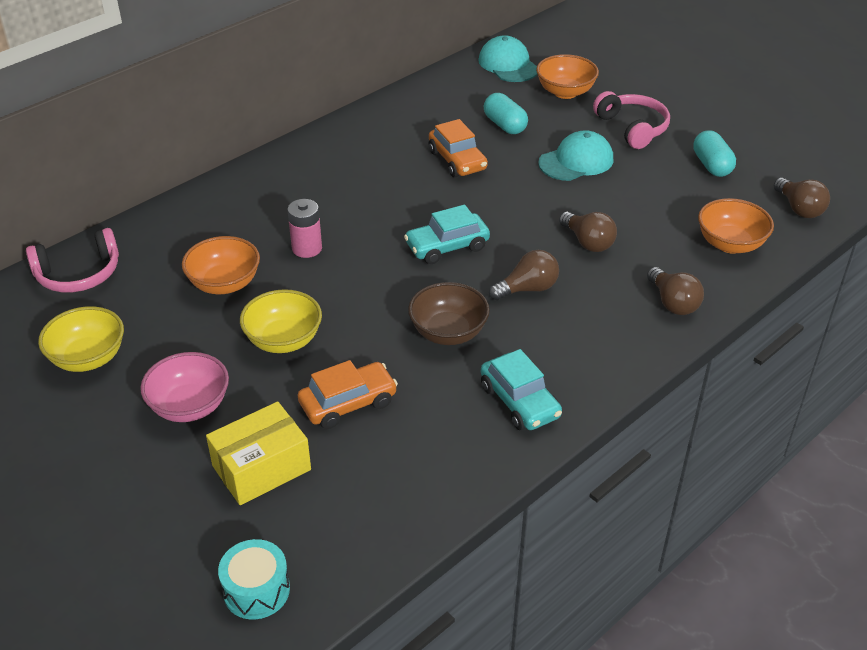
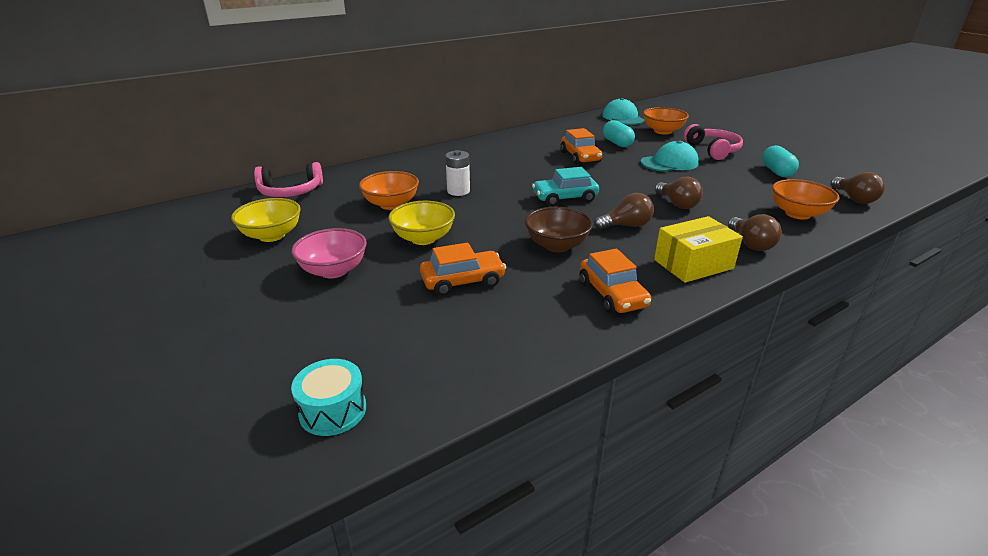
camera: 10 degrees right, 10 degrees down
yellow box [206,402,311,505] -> yellow box moved to [654,216,743,283]
pink battery [287,199,322,258] -> white battery [445,150,470,196]
turquoise car [481,349,562,430] -> orange car [580,249,651,314]

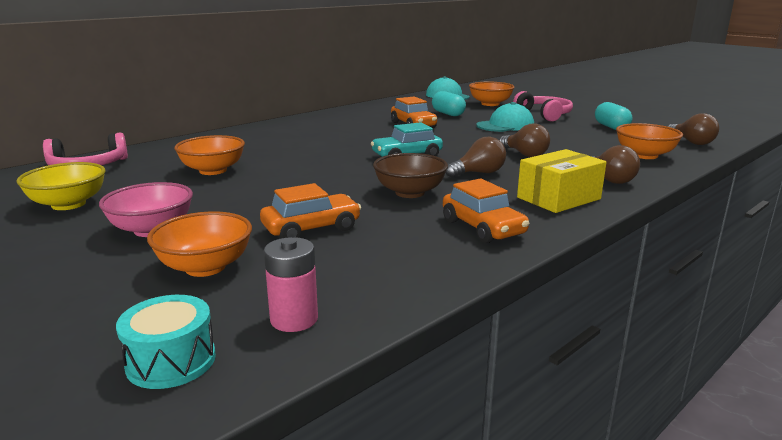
camera: 10 degrees left, 10 degrees down
yellow bowl [388,201,455,245] -> none
white battery [445,150,470,196] -> none
none -> orange bowl [147,211,252,277]
none -> pink battery [264,237,318,332]

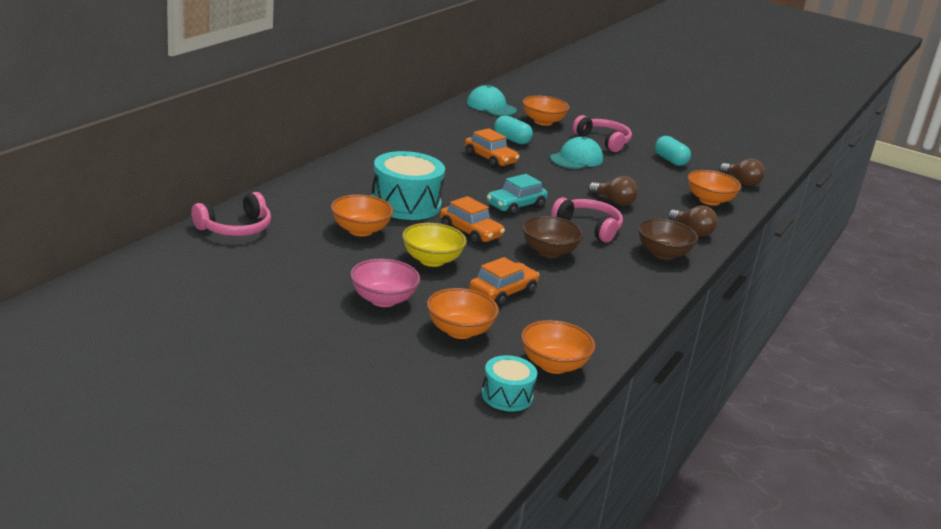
camera: 20 degrees left, 5 degrees up
yellow bowl [16,162,105,210] -> yellow bowl moved to [402,223,467,267]
pink battery [264,237,318,332] -> orange bowl [521,320,595,374]
orange car [443,178,529,243] -> orange car moved to [440,196,505,245]
brown light bulb [446,137,506,178] -> pink headphones [551,197,623,242]
yellow box [517,149,607,213] -> brown bowl [638,219,698,260]
none -> turquoise drum [371,151,445,220]

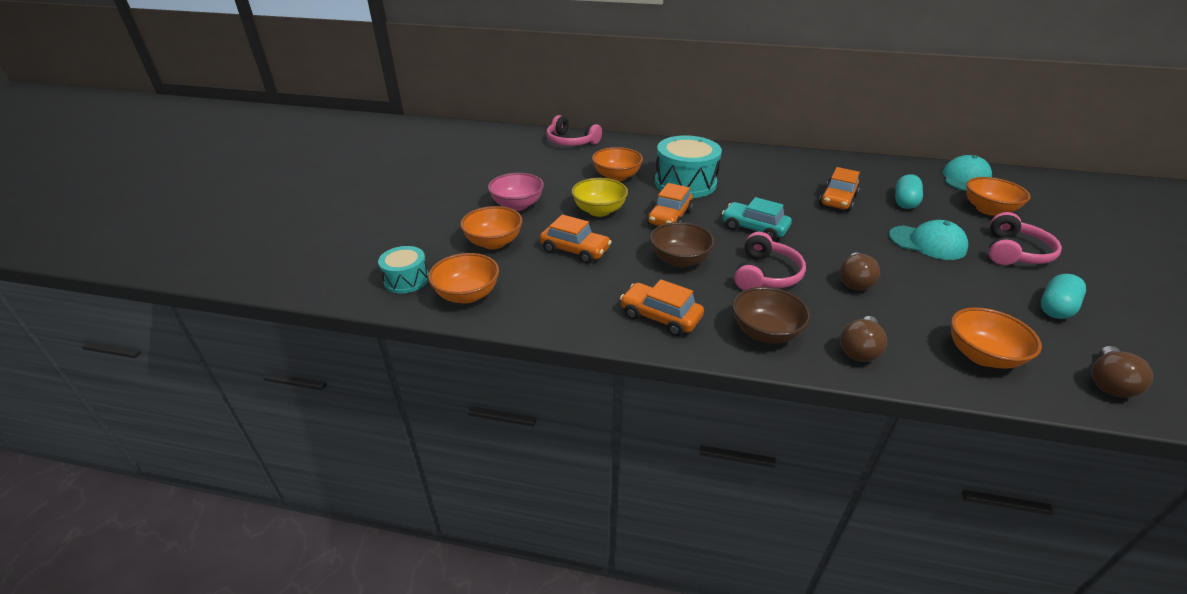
camera: 75 degrees right, 10 degrees up
none -> orange car [620,279,704,336]

